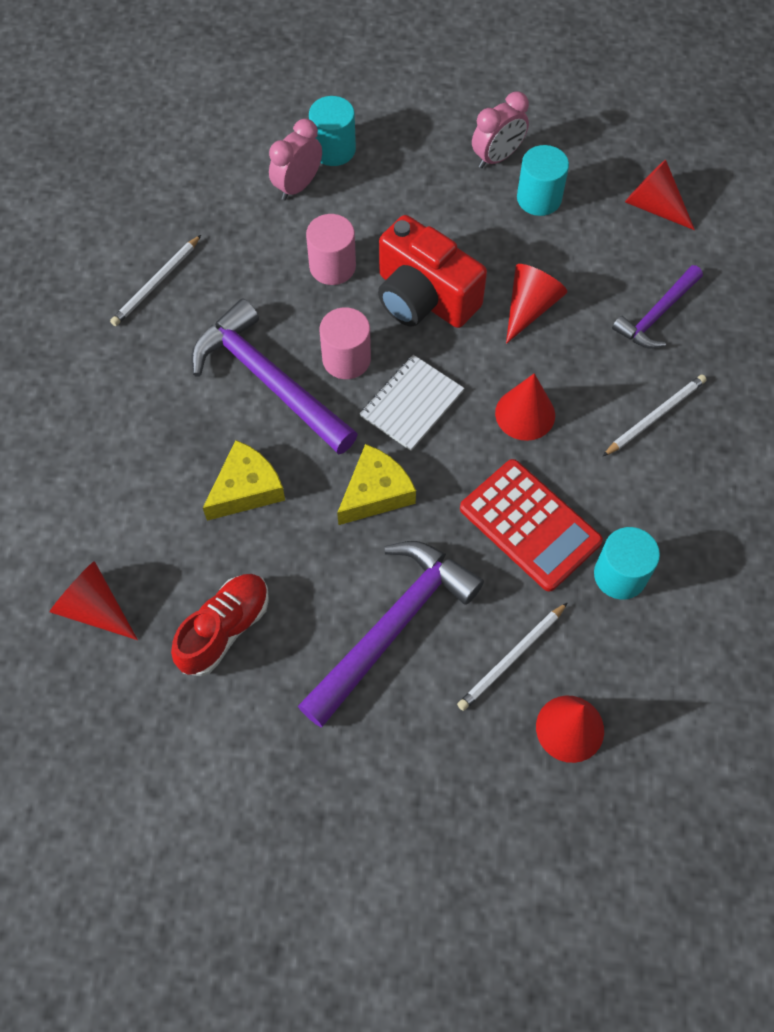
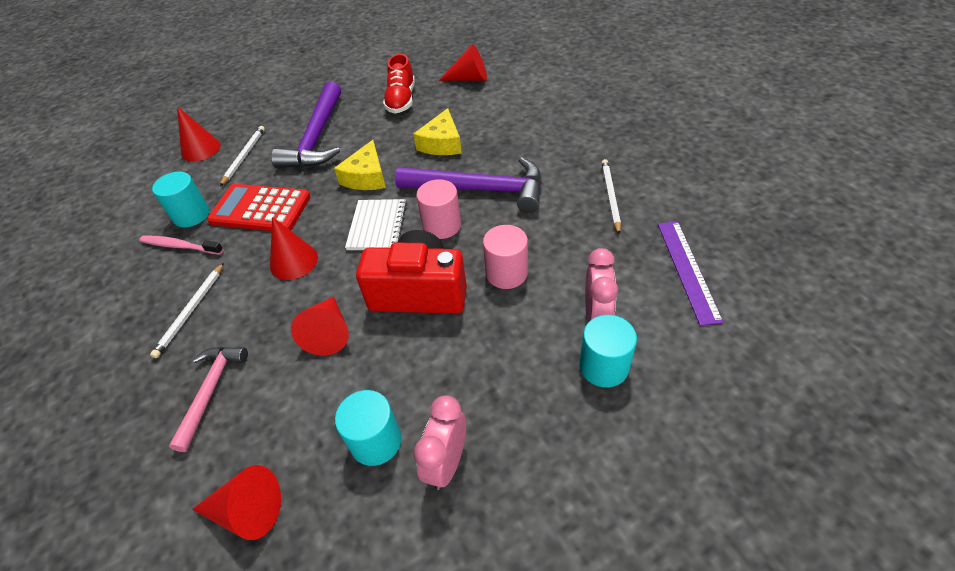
camera: 150 degrees right, 15 degrees down
purple hammer [612,265,703,348] -> pink hammer [169,347,248,452]
none -> pink toothbrush [139,236,223,255]
none -> purple ruler [658,221,724,326]

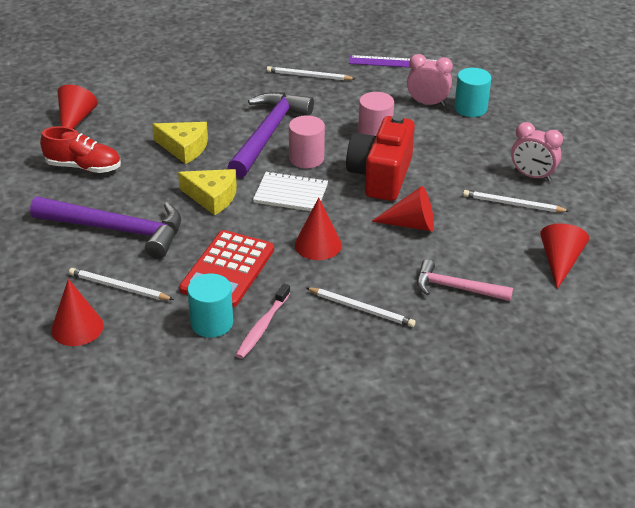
camera: 85 degrees left, 10 degrees down
turquoise cylinder [335,390,401,466] -> white pencil [463,190,569,212]

